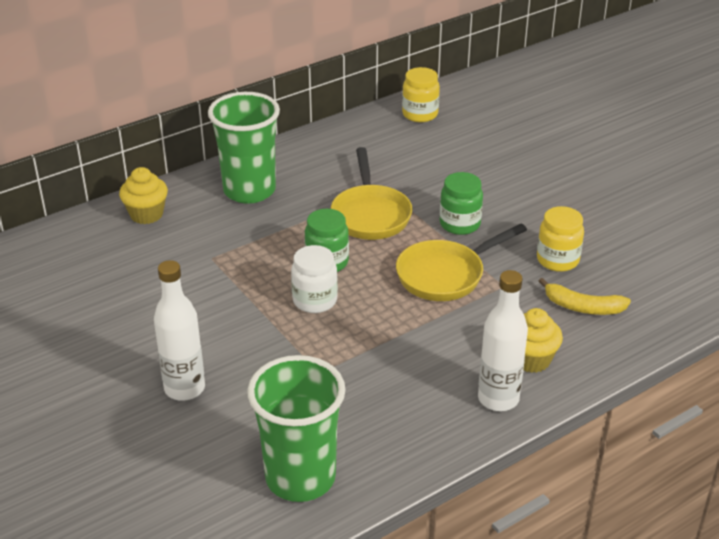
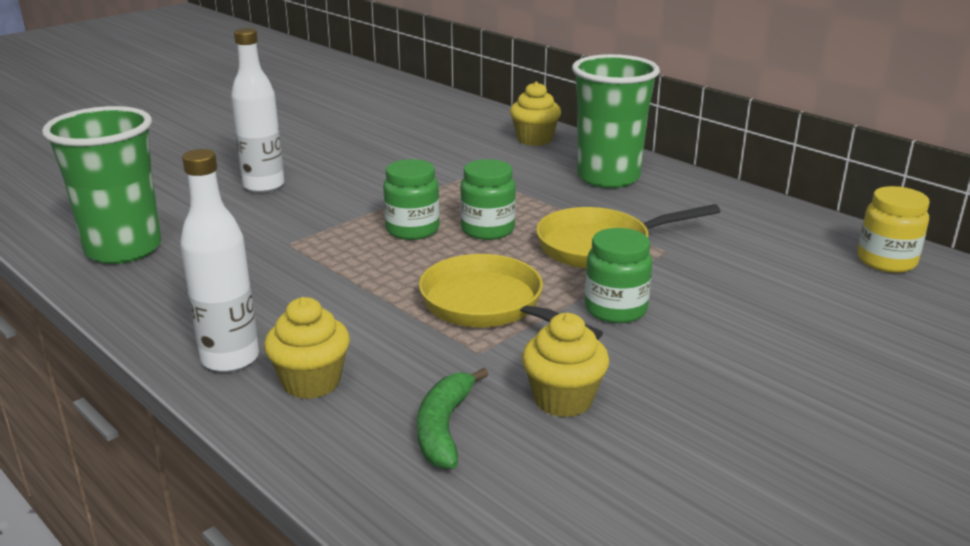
camera: 80 degrees right, 10 degrees down
white jar [291,245,338,313] -> green jar [383,159,440,240]
yellow jar [537,206,584,272] -> yellow cupcake [522,313,609,417]
yellow banana [539,278,631,315] -> green banana [417,368,489,469]

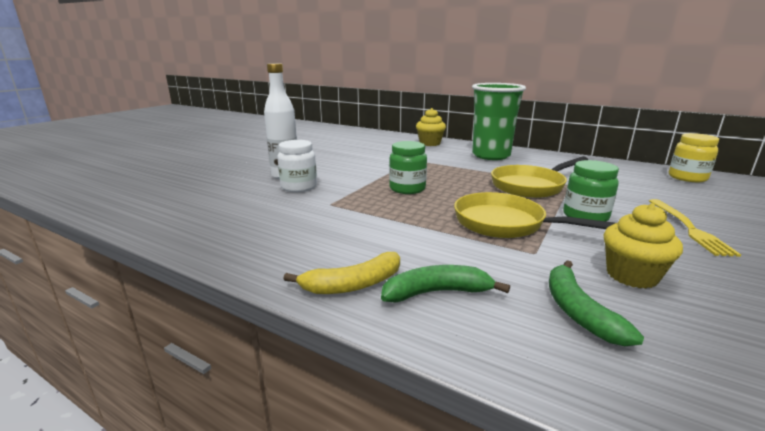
camera: 15 degrees left, 5 degrees down
green cup [42,106,161,264] -> none
white bottle [180,149,259,372] -> yellow banana [283,252,400,294]
yellow cupcake [264,297,350,399] -> green banana [381,265,510,303]
green jar [460,159,516,240] -> none
none -> white jar [277,140,317,192]
none -> yellow fork [649,199,741,257]

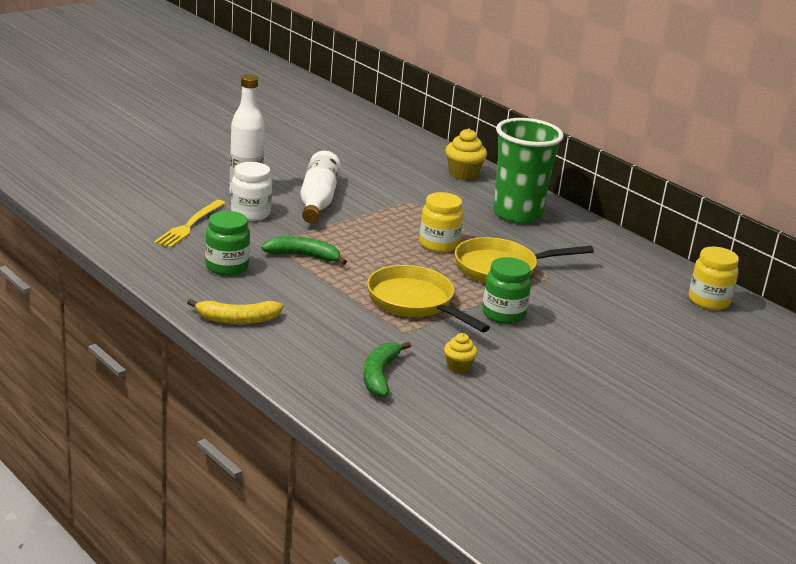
camera: 15 degrees right, 5 degrees up
green banana [381,265,510,303] -> green banana moved to [261,236,347,265]
green jar [389,141,427,194] -> green jar moved to [205,211,250,276]
yellow cupcake [603,203,683,289] -> yellow cupcake [444,333,477,373], size x0.60
yellow fork [649,199,741,257] -> yellow fork moved to [154,200,225,248]
none -> white bottle [300,151,341,223]
none -> yellow jar [419,192,463,253]

